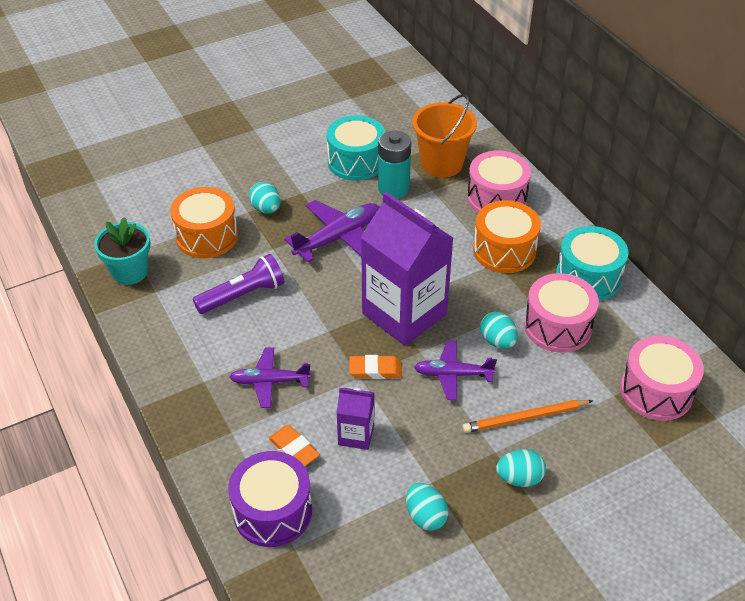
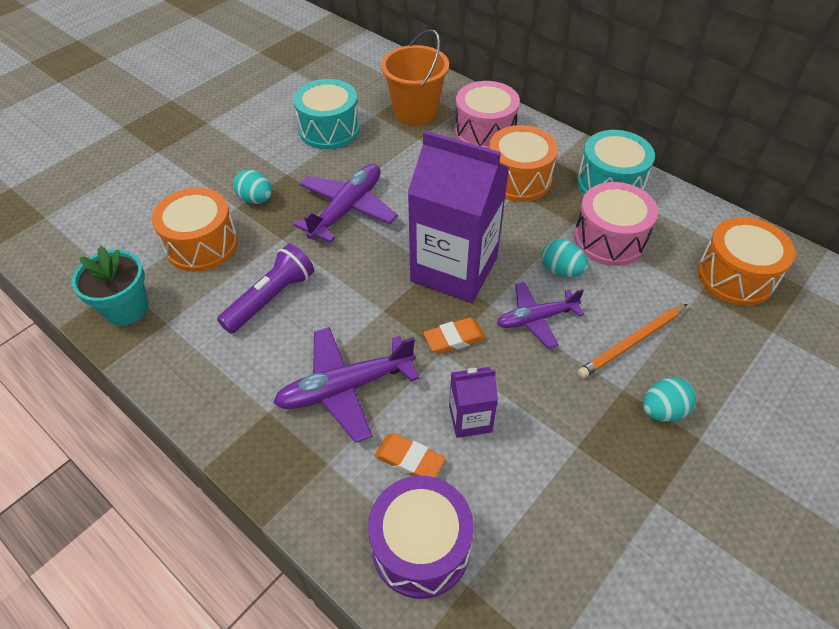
camera: 20 degrees left, 5 degrees up
purple plane [230,347,311,408] -> purple plane [273,327,420,443], size x1.51
turquoise battery [378,131,411,198] -> none
turquoise egg [406,483,449,531] -> none
pink drum [620,336,704,421] -> orange drum [697,217,795,306]

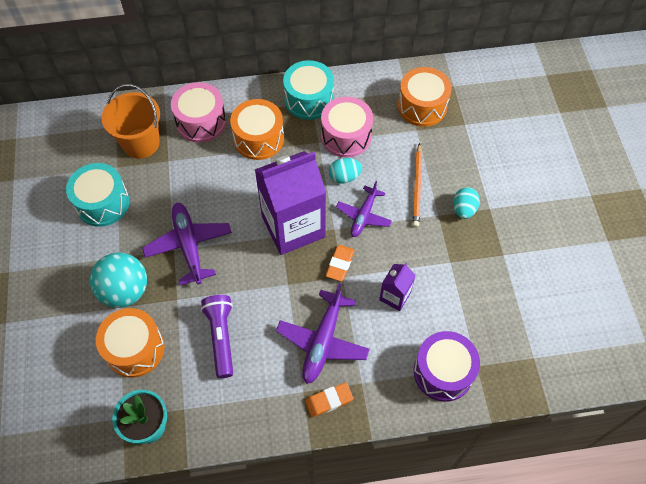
camera: 50 degrees left, 10 degrees up
turquoise egg [233,169,272,204] -> turquoise ball [90,252,147,308]
orange eraser [374,433,446,478] -> orange eraser moved to [305,383,353,417]

